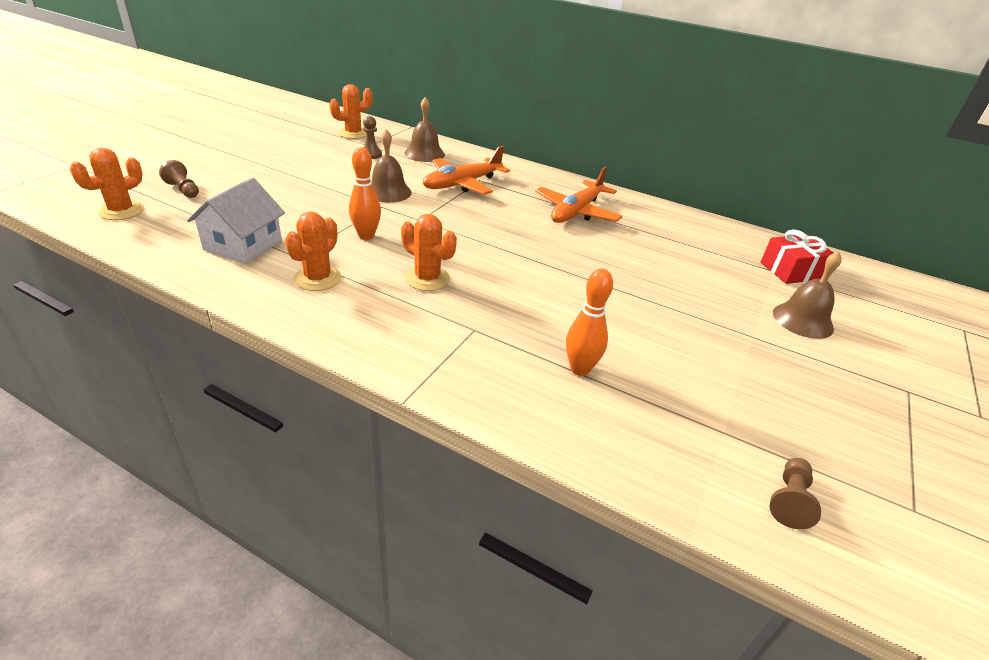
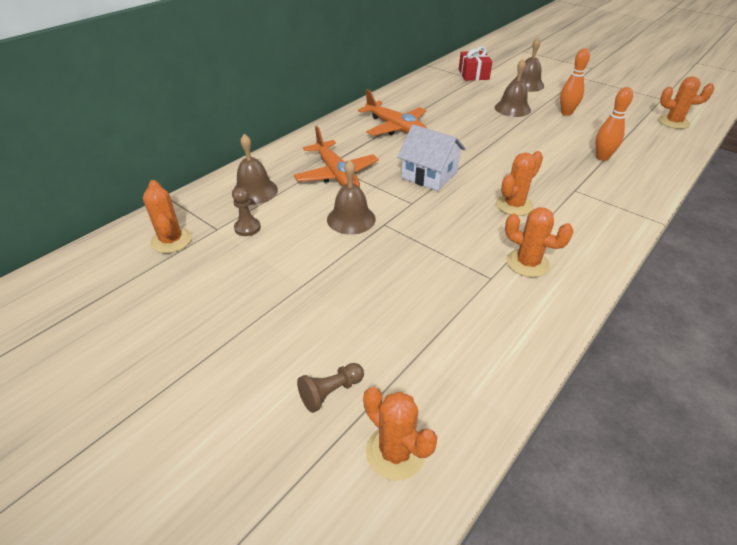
camera: 75 degrees left, 5 degrees up
white house [187,177,285,264] -> white house moved to [397,124,465,191]
orange bowling pin [349,147,381,240] -> orange bowling pin moved to [560,48,590,116]
brown pawn [770,458,821,529] -> orange cactus [658,76,714,129]
none -> brown bell [494,59,531,117]

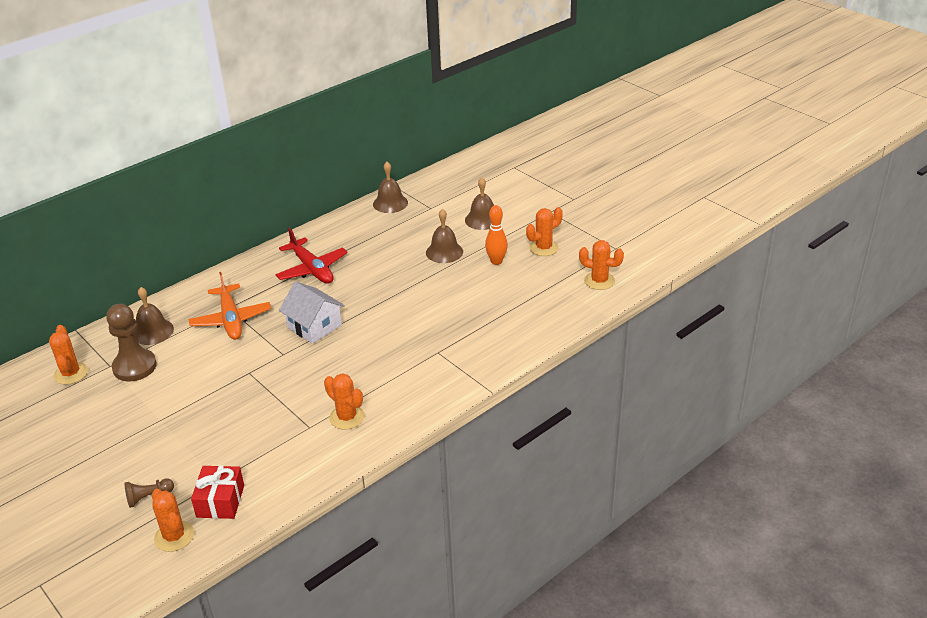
camera: 10 degrees right, 5 degrees down
brown pawn [233,188,261,236] -> brown pawn [106,304,157,381], size x1.94
brown bell [327,160,376,234] -> brown bell moved to [373,162,408,213]
orange plane [358,89,427,136] -> red plane [275,228,348,284]
red gift [459,47,492,81] -> red gift moved to [191,465,244,519]
orange cactus [496,151,543,216] -> orange cactus moved to [526,207,563,256]
orange bowling pin [596,87,633,161] -> none

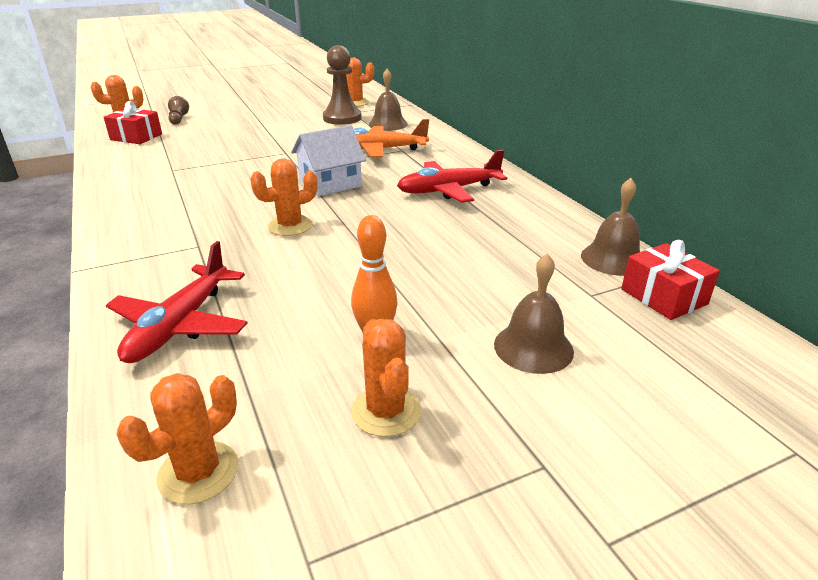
camera: 105 degrees right, 5 degrees down
orange cactus [324,373,365,430] -> orange cactus moved to [250,158,318,236]
brown bell [426,209,463,263] -> none
none -> red plane [106,241,247,363]
none -> red gift [621,240,720,320]

